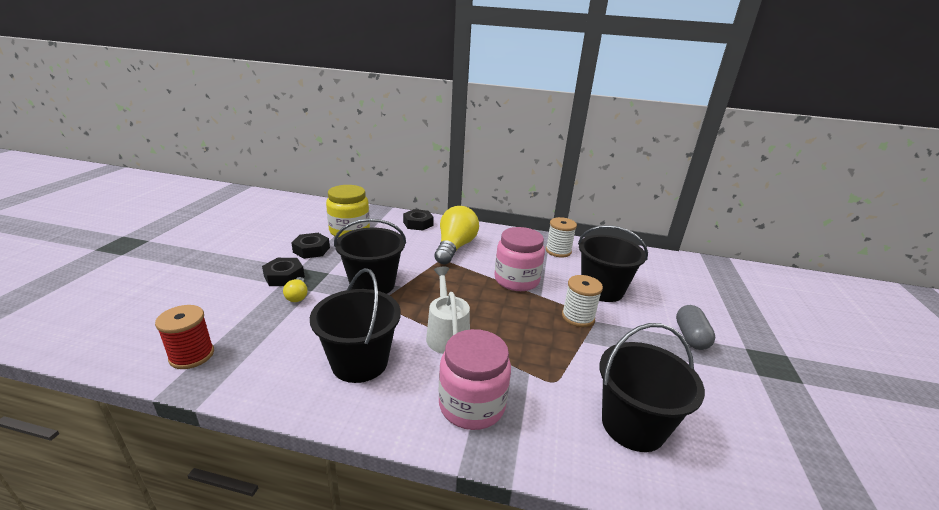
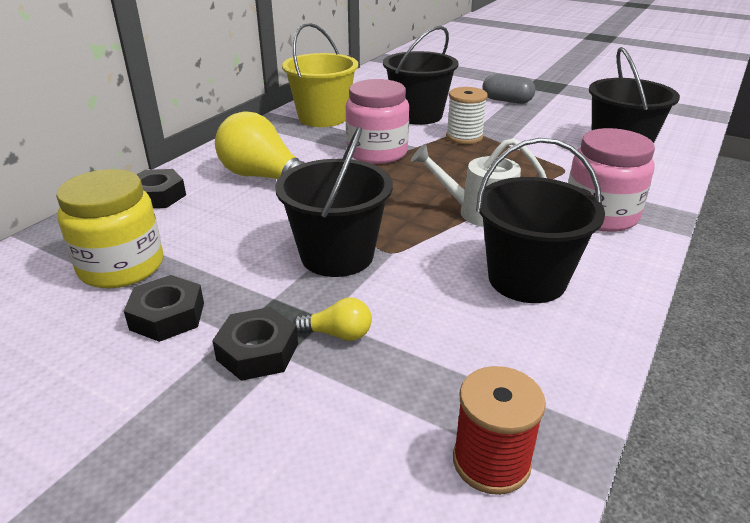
camera: 70 degrees left, 5 degrees up
white spool [546,217,577,257] -> yellow bucket [282,23,358,127]

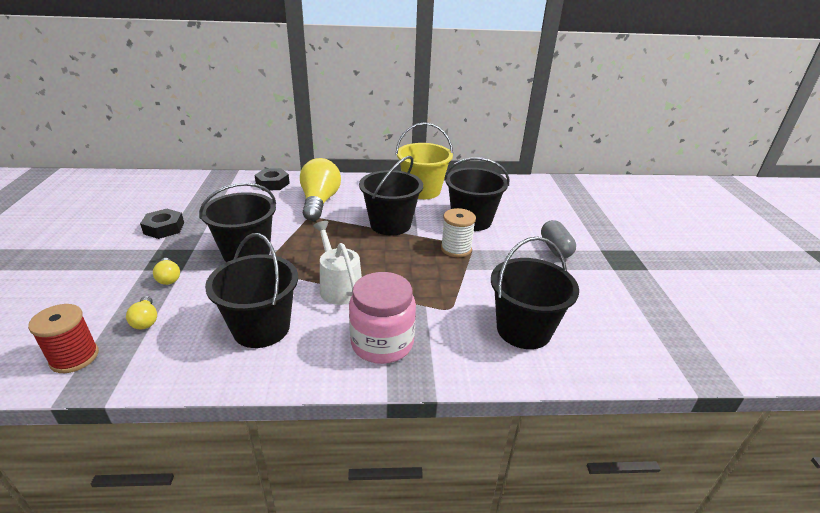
camera: 55 degrees right, 0 degrees up
yellow jar [56,169,163,288] -> none
black nut [212,307,298,381] -> none
pink jar [346,79,409,164] -> black bucket [359,156,423,236]
none -> yellow light bulb [126,296,157,329]

